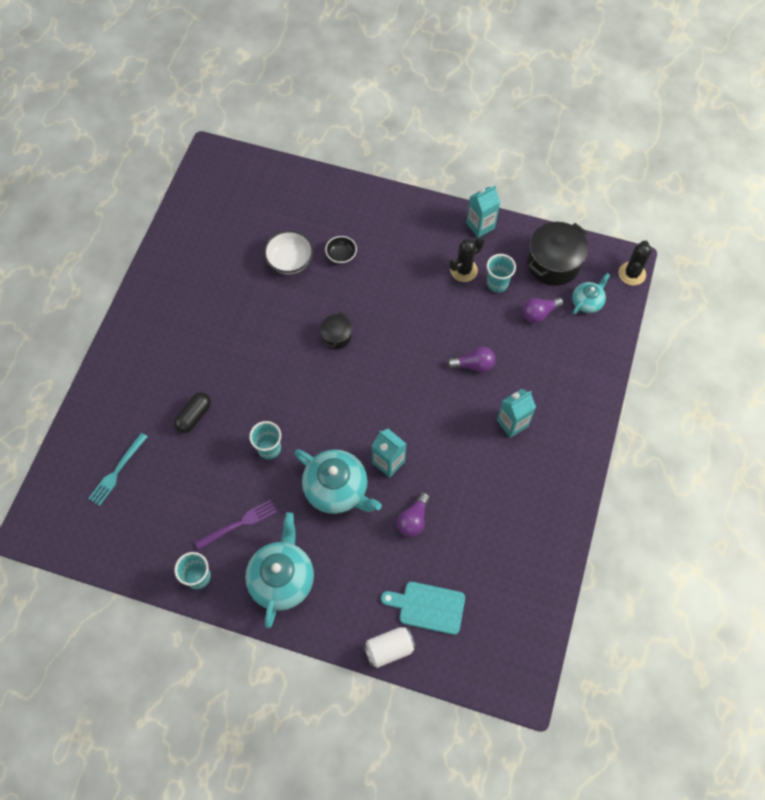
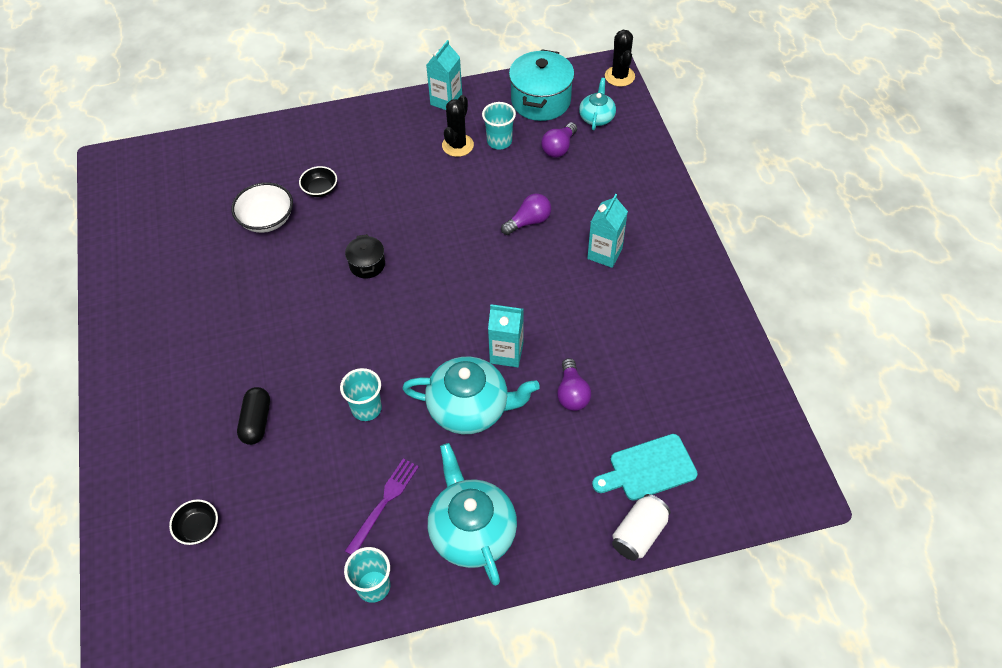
camera: 30 degrees left, 10 degrees down
turquoise fork [88,433,148,506] -> black bowl [169,499,218,545]
black pot [527,222,588,286] -> turquoise pot [509,49,575,121]

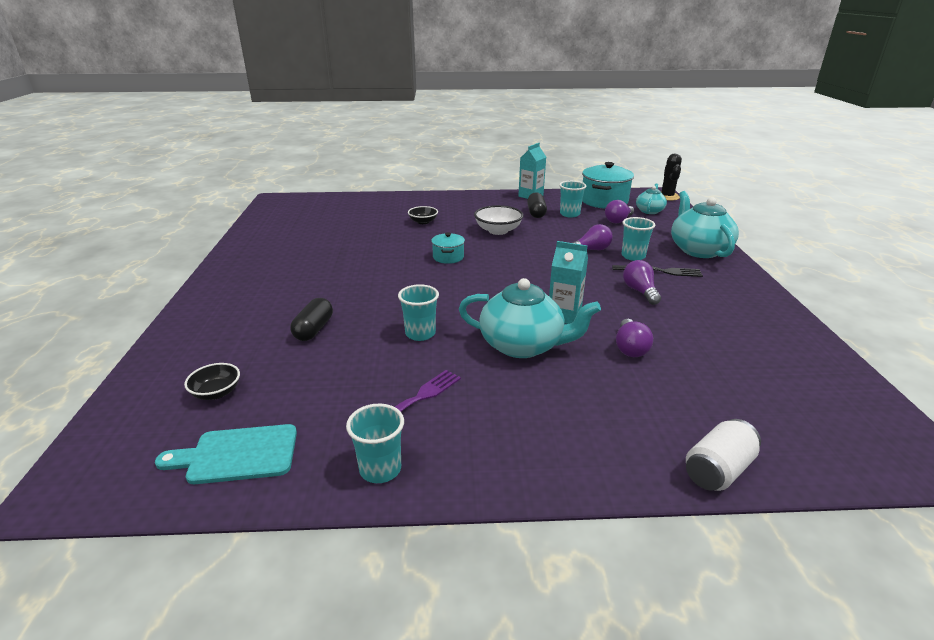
camera: 10 degrees right, 25 degrees down
white bowl [231,182,293,233] -> white bowl moved to [474,205,524,235]
black pot [345,234,385,279] -> turquoise pot [431,233,465,264]
turquoise teapot [428,443,517,586] -> turquoise teapot moved to [671,191,739,258]
black cactus [442,95,474,157] -> black capsule [527,193,547,218]
turquoise carton [587,194,628,268] -> black fork [612,265,703,277]
turquoise cutting board [592,434,698,501] -> turquoise cutting board moved to [155,424,297,484]
none -> turquoise cup [621,217,655,261]
none -> purple light bulb [623,260,661,305]

